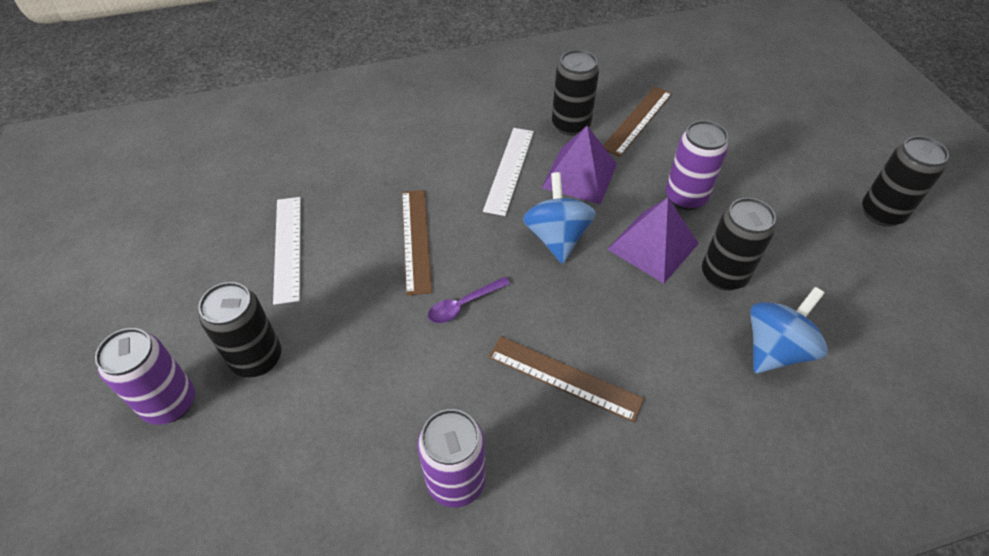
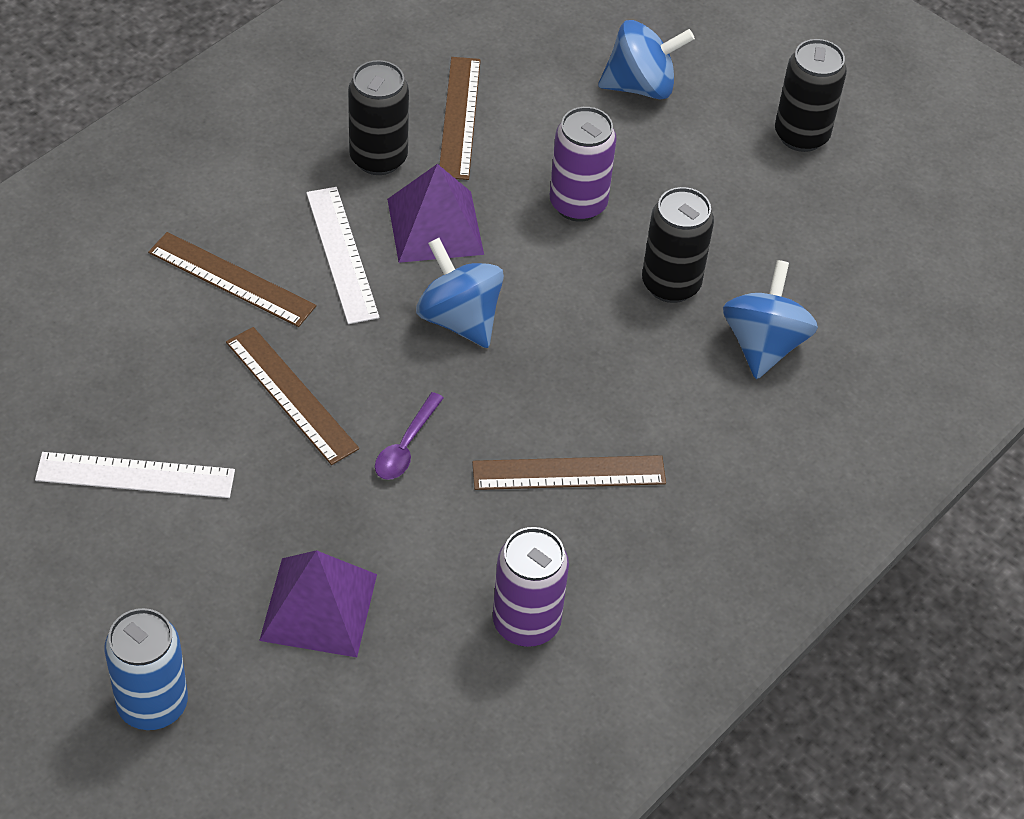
camera: 35 degrees left, 0 degrees up
purple can [95,328,195,425] -> blue can [104,608,188,730]
black can [198,282,281,377] -> none
white ruler [273,197,301,305] -> white ruler turned 45 degrees counterclockwise [35,452,235,498]
purple pyramid [607,198,699,283] -> purple pyramid moved to [259,550,377,657]
none -> brown ruler [148,232,316,327]
none -> blue spinning top [598,20,695,100]

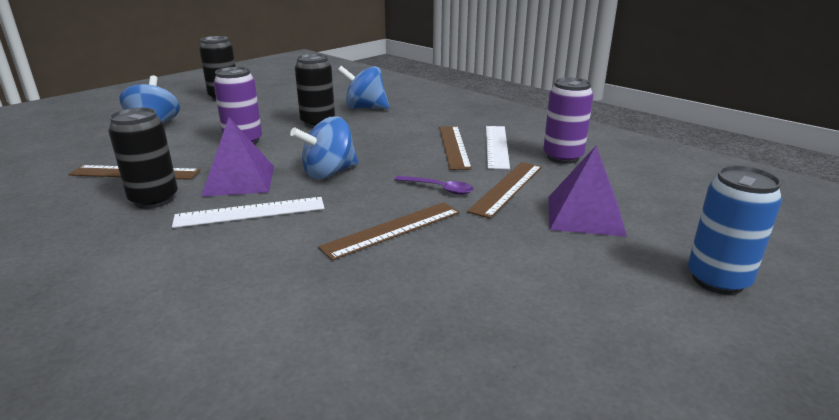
camera: 85 degrees left, 25 degrees down
white ruler [35,452,235,498] -> white ruler moved to [486,126,510,170]
brown ruler [148,232,316,327] -> brown ruler moved to [467,162,542,219]

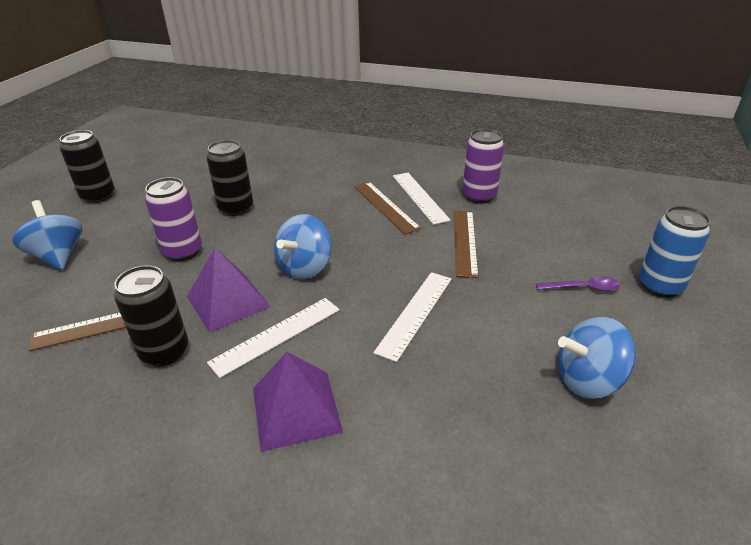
camera: 25 degrees left, 10 degrees up
brown ruler [318,202,460,260] -> white ruler [373,272,452,362]
blue spinning top [337,66,389,109] -> blue spinning top moved to [558,317,636,399]
purple spoon [394,175,474,195] -> purple spoon moved to [536,276,620,291]
purple pyramid [548,146,627,237] -> purple pyramid moved to [253,352,343,452]

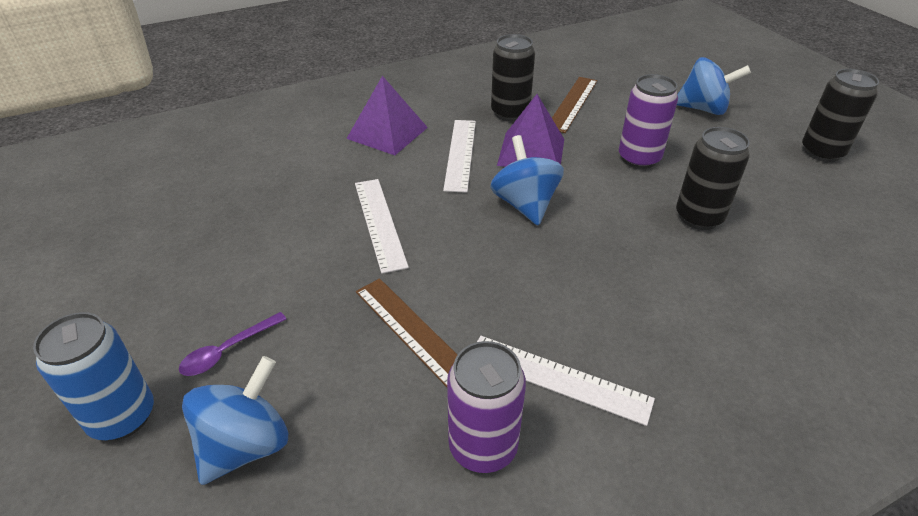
camera: 135 degrees right, 5 degrees up
brown ruler [354,182,421,234] -> none
blue spinning top [558,317,636,399] -> blue spinning top moved to [182,356,288,485]

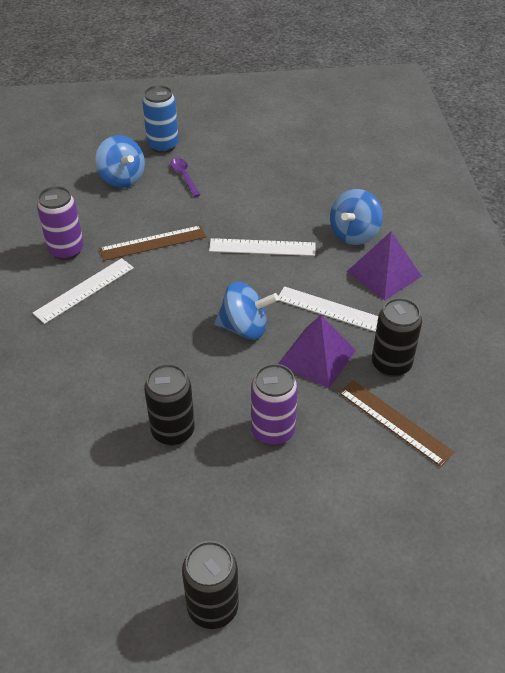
camera: 110 degrees right, 5 degrees up
blue spinning top [677,57,751,115] -> blue spinning top moved to [330,189,383,245]

